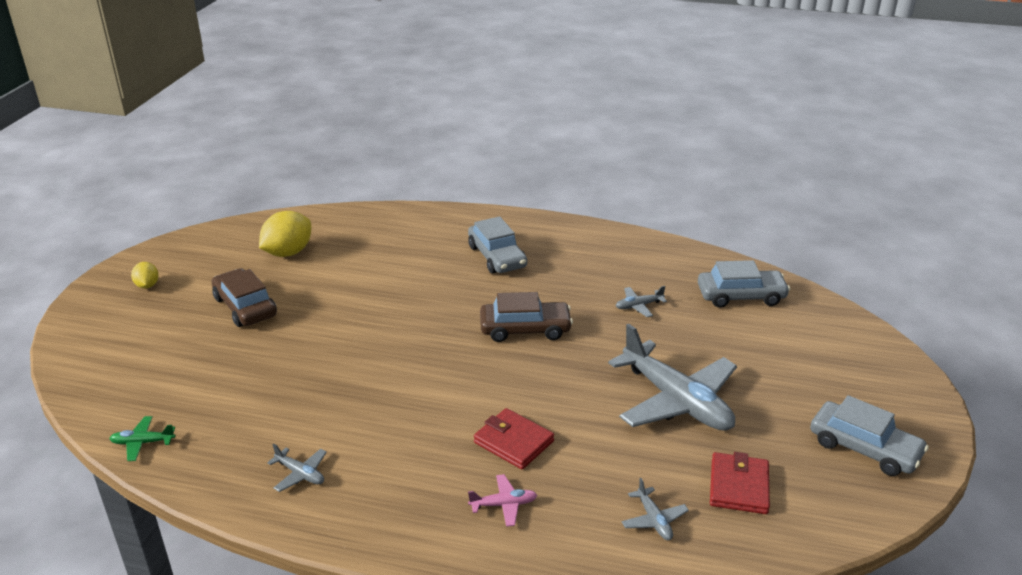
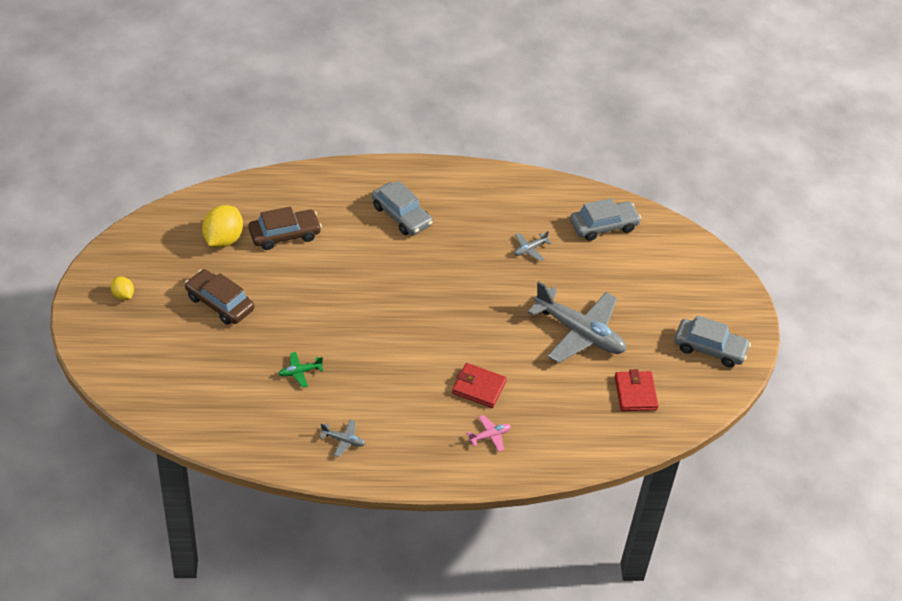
camera: 20 degrees left, 15 degrees up
green plane [109,416,175,461] -> green plane moved to [278,352,324,388]
brown car [480,292,573,342] -> brown car moved to [248,206,322,250]
grey plane [622,478,689,540] -> none

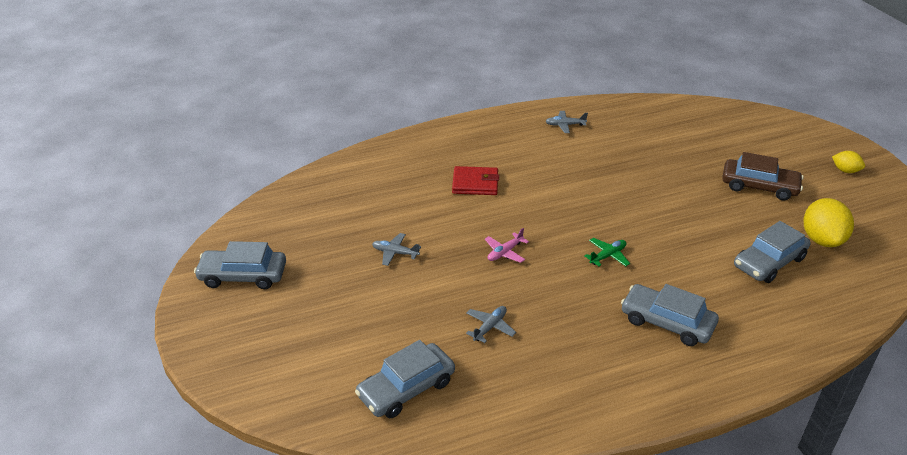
camera: 165 degrees right, 10 degrees down
brown car [248,206,322,250] -> grey car [734,221,811,283]
green plane [278,352,324,388] -> green plane moved to [584,238,630,266]
pink plane [466,415,511,452] -> pink plane moved to [485,228,529,263]
grey plane [527,282,626,363] -> grey plane [372,233,421,266], size x0.41
red wallet [615,369,659,411] -> none

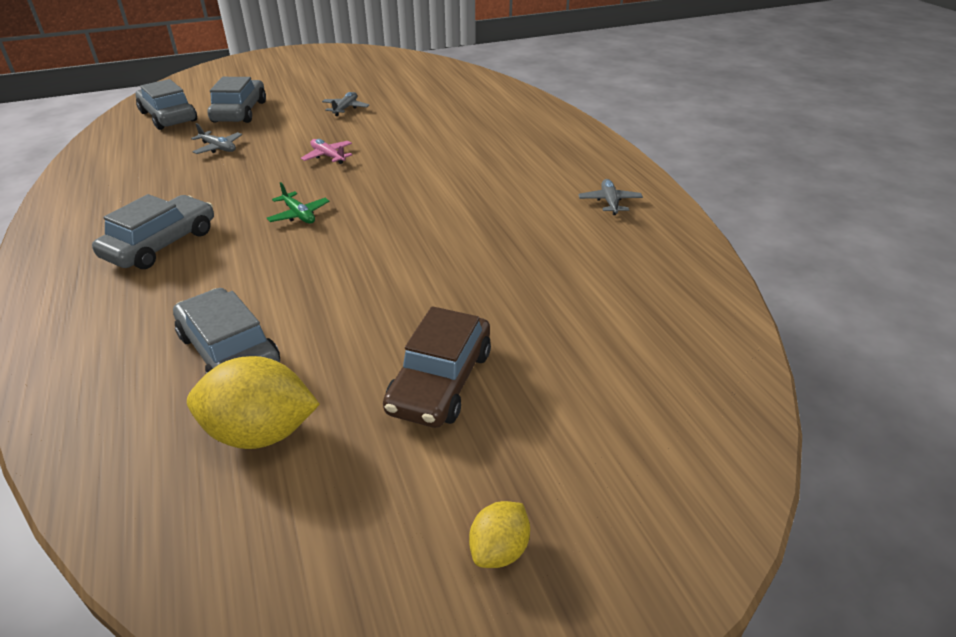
camera: 90 degrees right, 0 degrees up
grey car [194,241,286,289] -> grey car moved to [207,77,266,123]
red wallet [452,166,499,195] -> none

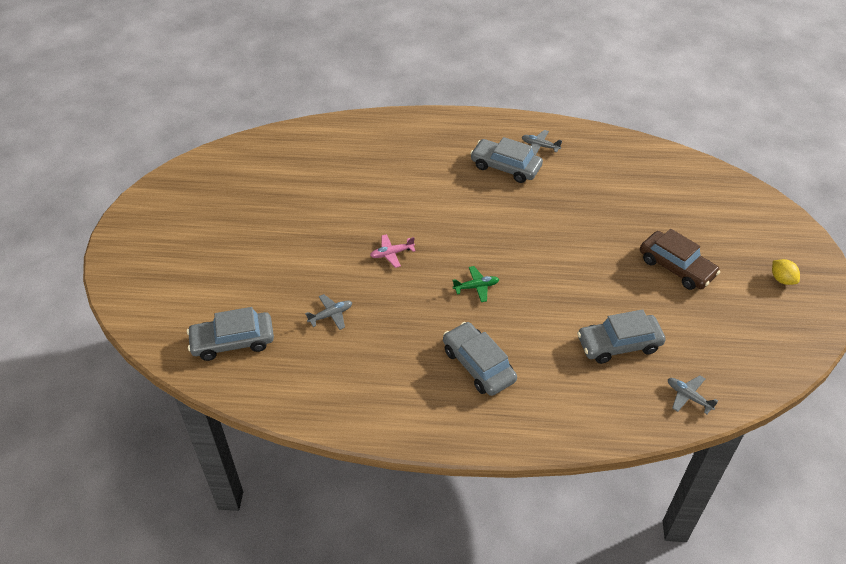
camera: 65 degrees left, 10 degrees up
yellow lemon [187,356,320,449] -> none
grey car [207,77,266,123] -> grey car moved to [470,137,543,183]
grey plane [322,92,369,116] -> grey plane moved to [668,376,718,414]

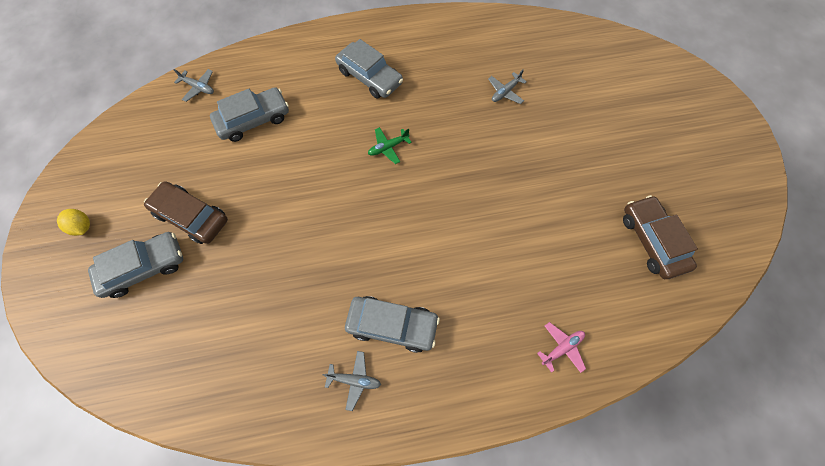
camera: 165 degrees right, 20 degrees up
grey car [187,307,274,361] -> grey car moved to [88,232,183,298]
pink plane [370,234,416,268] -> pink plane moved to [537,322,586,373]
none -> brown car [623,195,698,279]

